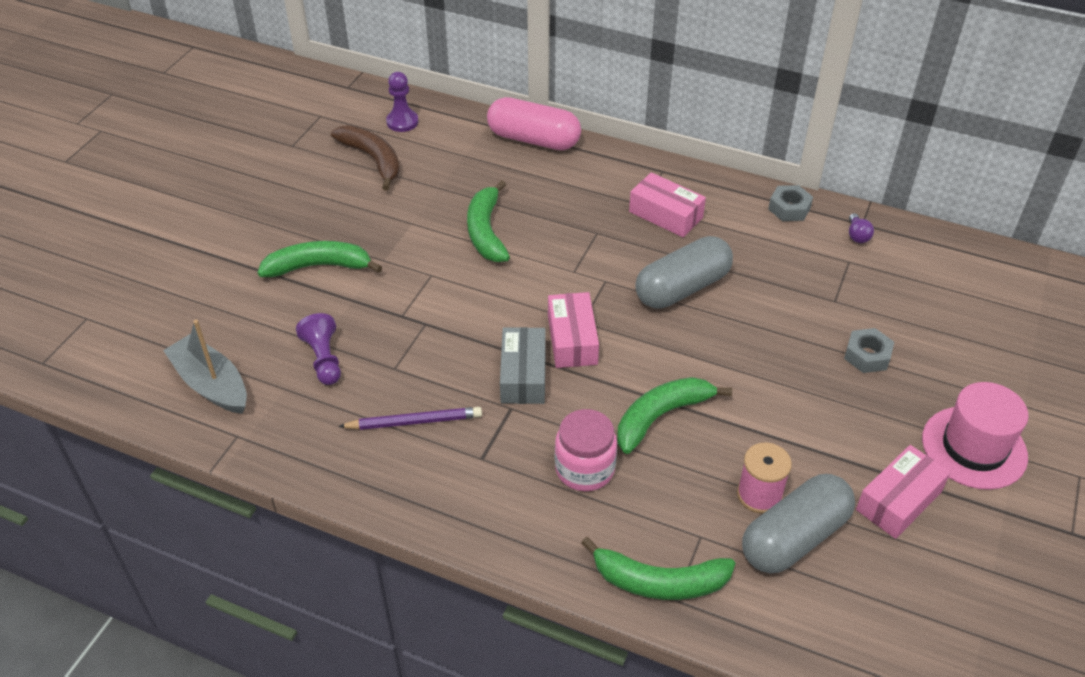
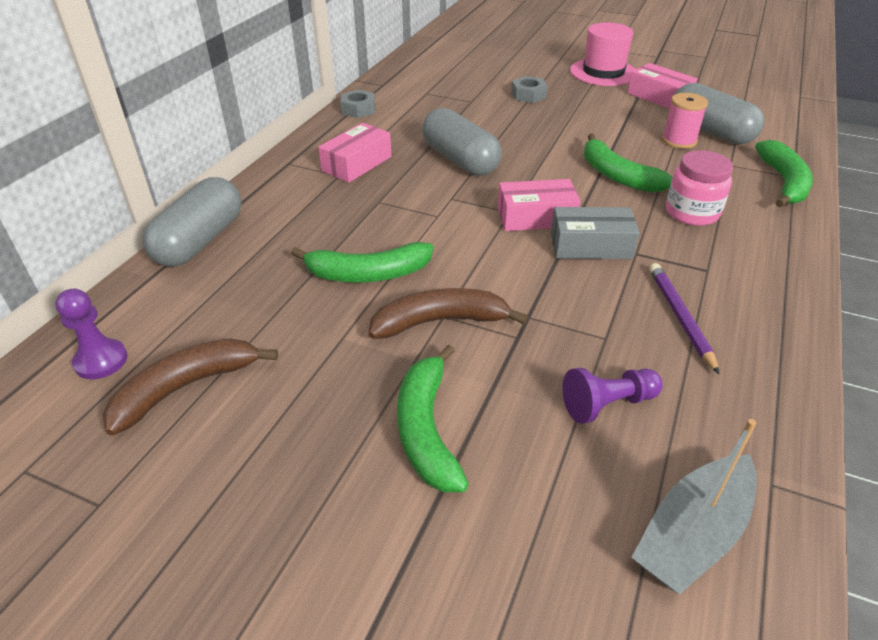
camera: 90 degrees left, 5 degrees down
pink capsule [487,97,581,150] -> grey capsule [142,177,242,267]
purple light bulb [849,213,874,243] -> none
none -> brown banana [368,288,528,339]

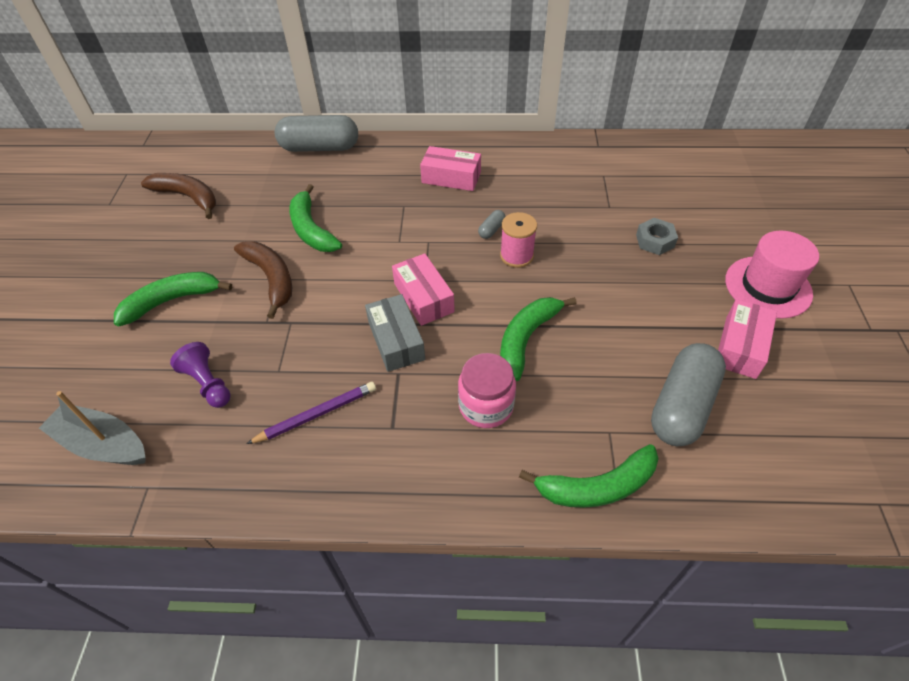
camera: 70 degrees right, 10 degrees up
purple pawn [55,289,127,379] -> none
grey nut [340,89,375,118] -> none
grey capsule [422,108,502,176] -> grey capsule [478,210,506,239], size x0.41
pink spool [662,93,708,149] -> pink spool moved to [500,212,537,268]

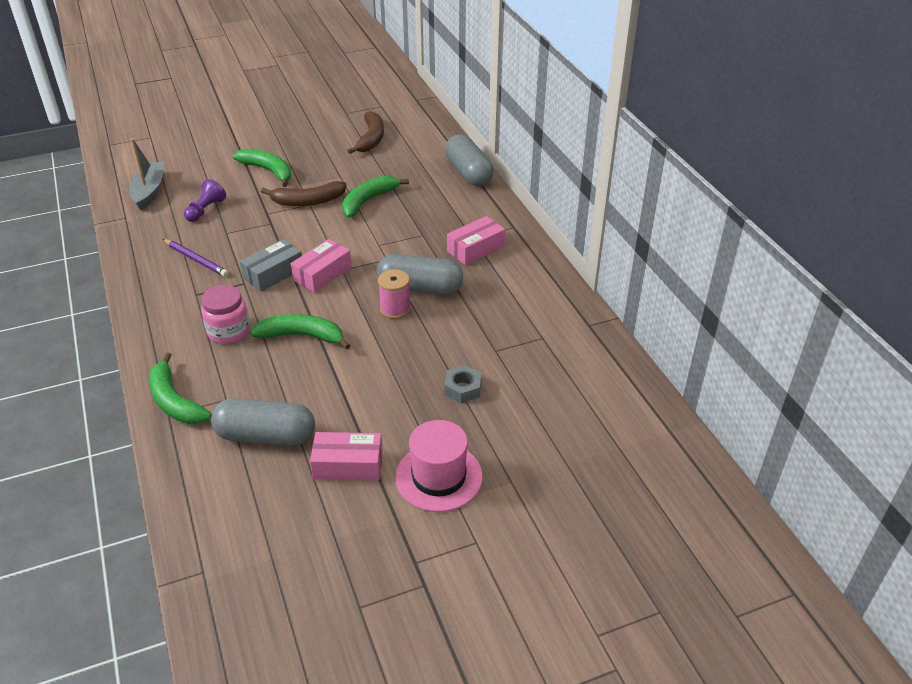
camera: 65 degrees right, 10 degrees down
brown banana [234,241,292,319] -> brown banana turned 45 degrees clockwise [261,181,347,206]
pink box [420,146,481,191] -> pink box turned 60 degrees clockwise [447,216,505,265]
grey capsule [478,210,506,239] -> grey capsule [377,254,463,295], size x2.45

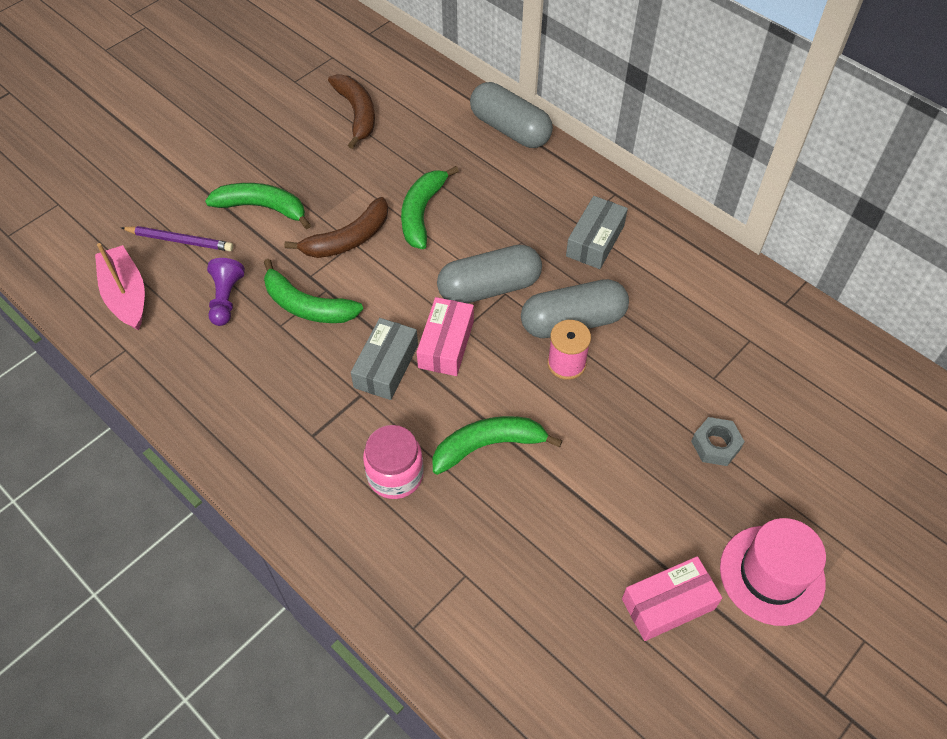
camera: 25 degrees left, 15 degrees up
grey boat [129,138,165,210] -> pink boat [95,243,145,331]
green banana [149,353,212,424] -> green banana moved to [264,259,363,323]
purple pencil [163,239,229,277] -> purple pencil moved to [121,226,233,251]
grey capsule [211,398,315,446] -> grey capsule moved to [437,245,542,303]
pink box [447,216,505,265] -> grey box [566,196,628,269]

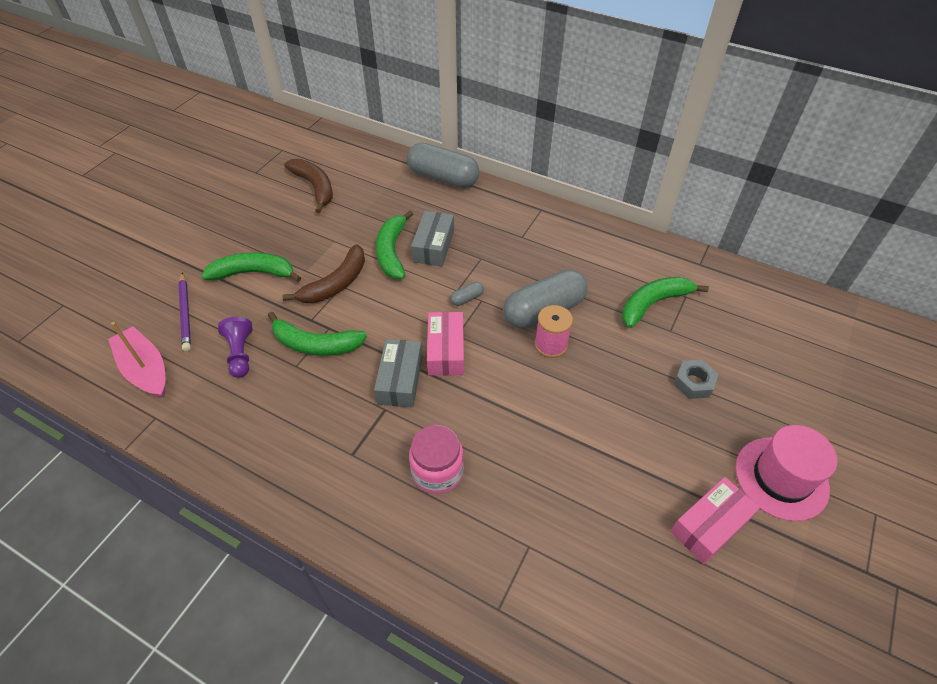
camera: 15 degrees left, 5 degrees down
purple pencil [121,226,233,251] -> purple pencil turned 75 degrees clockwise [178,273,191,351]
green banana [433,416,563,475] -> green banana moved to [622,277,709,328]
grey capsule [437,245,542,303] -> grey capsule [450,282,484,306], size x0.41
grey box [566,196,628,269] -> grey box moved to [411,211,454,266]

